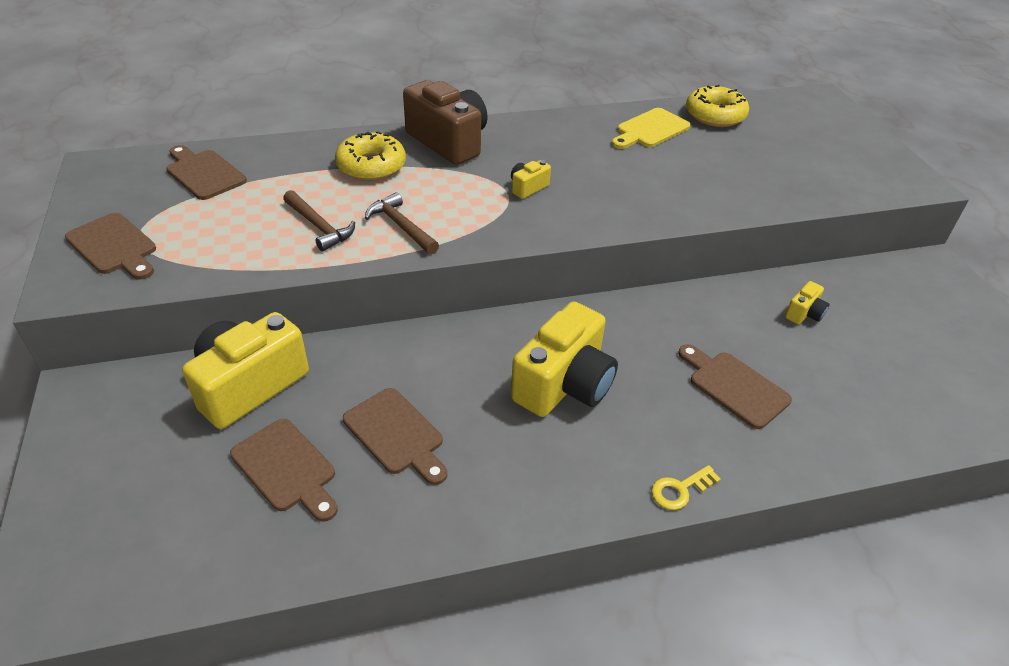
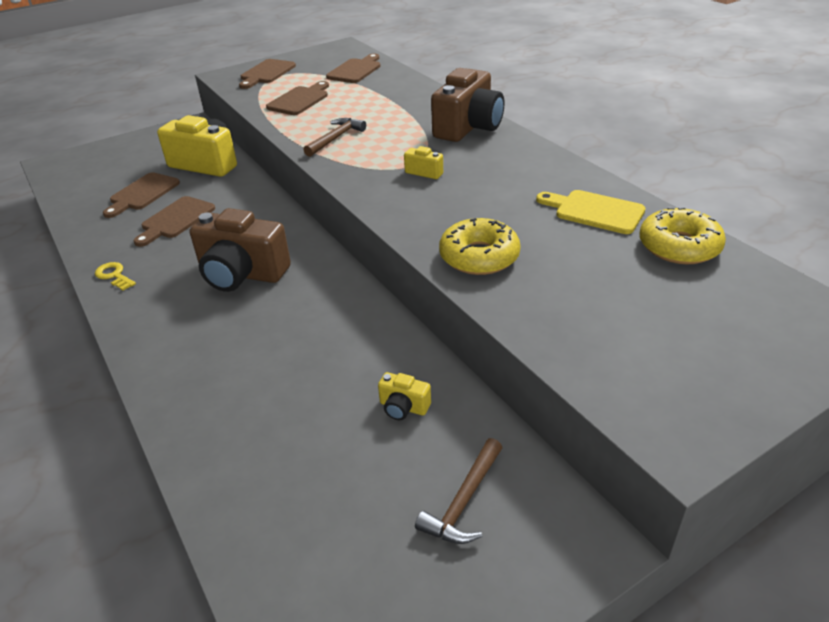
camera: 75 degrees right, 5 degrees down
brown hammer [283,190,355,252] -> brown hammer moved to [415,438,502,544]
yellow donut [335,131,406,181] -> yellow donut moved to [439,218,521,275]
yellow camera [511,301,618,417] -> brown camera [190,208,291,292]
yellow key [651,465,721,510] -> yellow key moved to [95,262,136,291]
brown cutting board [678,344,792,429] -> brown cutting board moved to [266,81,329,115]

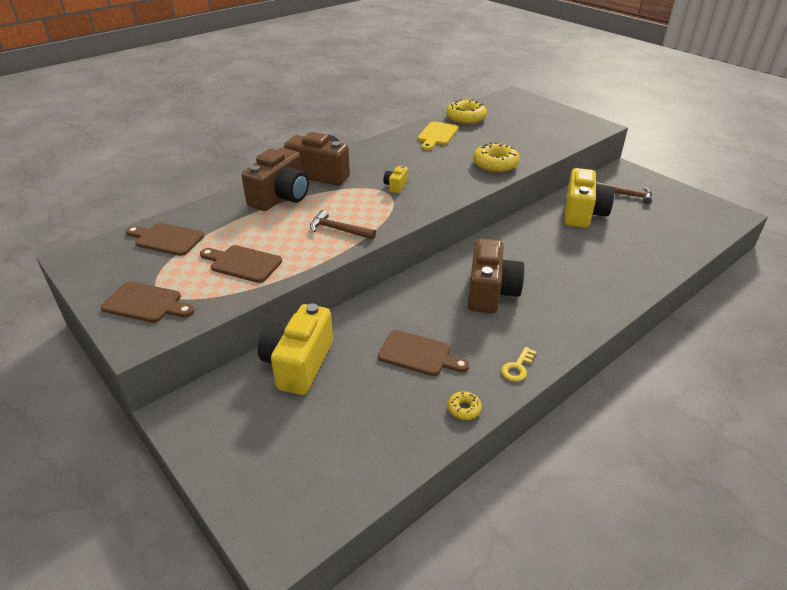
camera: 100 degrees left, 0 degrees up
brown cutting board [103,172,180,218] -> none
yellow camera [378,372,431,420] -> yellow camera [565,168,615,228], size x2.25
none -> brown camera [241,148,309,211]
none -> yellow donut [448,391,482,420]

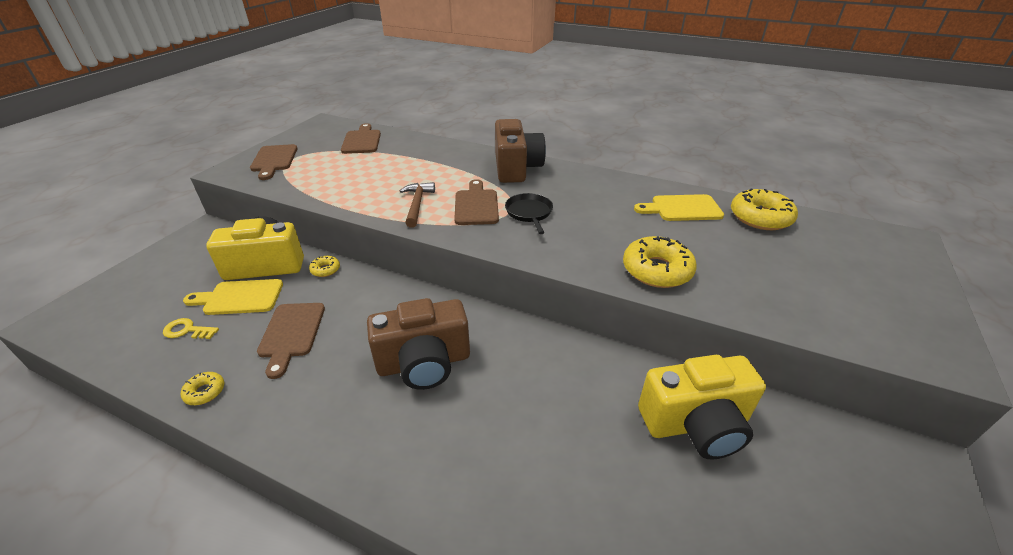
camera: 65 degrees right, 0 degrees up
brown cutting board [200,245,282,283] -> brown cutting board moved to [454,179,499,225]
brown camera [241,148,309,211] -> none
yellow camera [383,165,408,193] -> black pan [505,193,553,234]
yellow key [501,347,537,381] -> yellow key moved to [163,318,219,339]
brown hammer [596,182,652,204] -> none
none -> yellow cutting board [183,279,283,315]
none -> yellow donut [309,256,340,277]

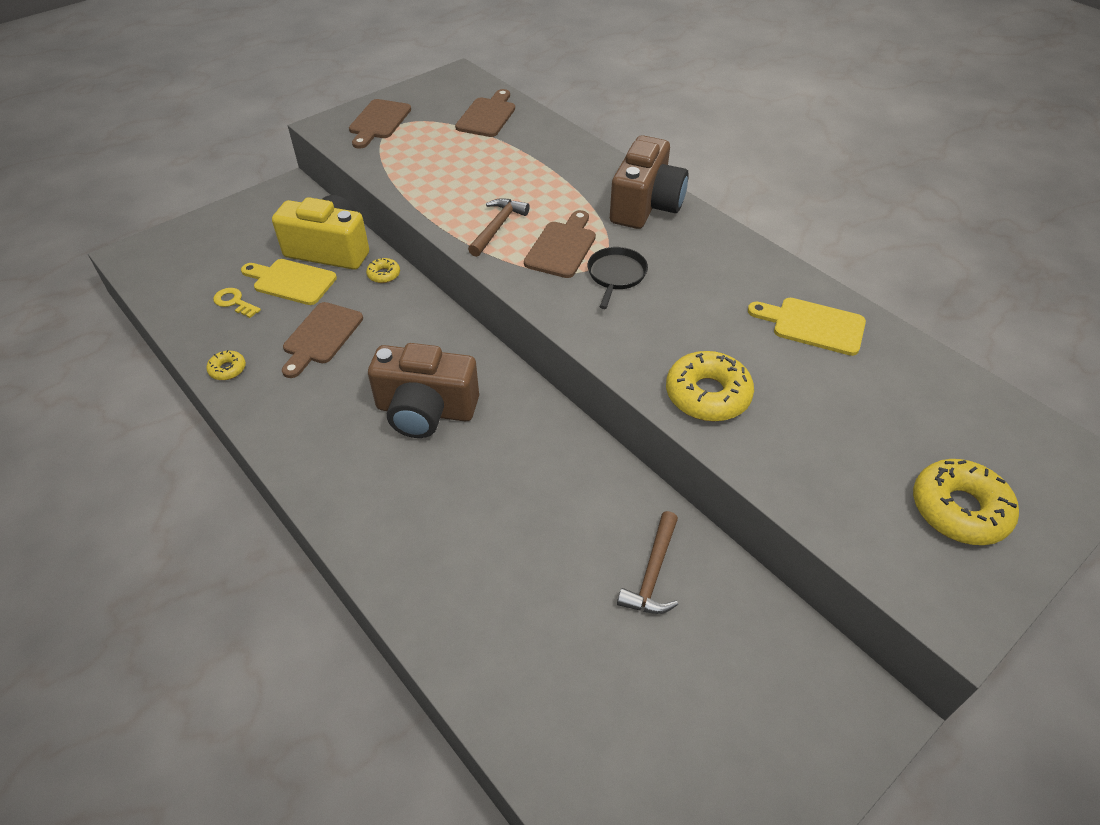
camera: 25 degrees right, 10 degrees up
yellow camera [638,355,766,460] -> brown hammer [617,511,678,614]
yellow donut [731,188,798,230] -> yellow donut moved to [913,459,1019,545]

